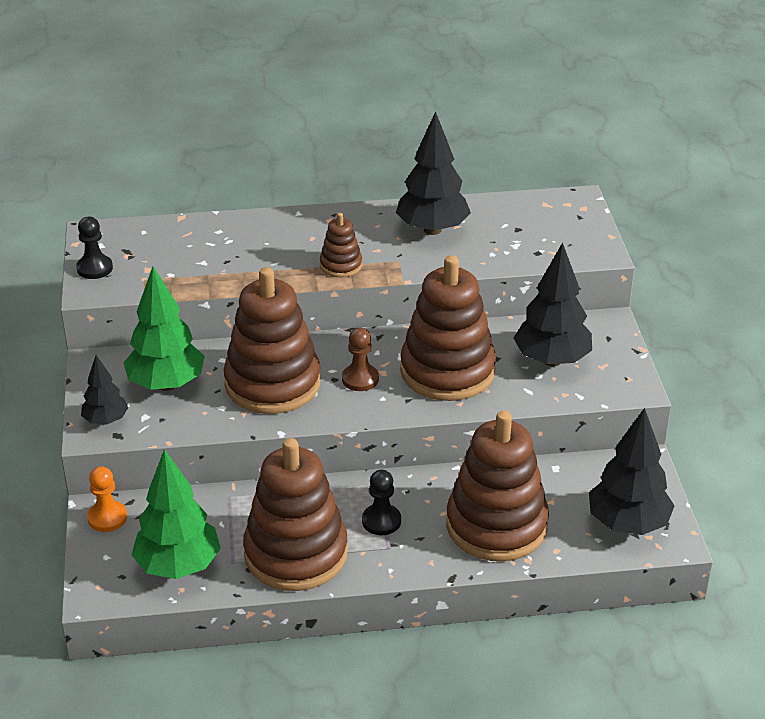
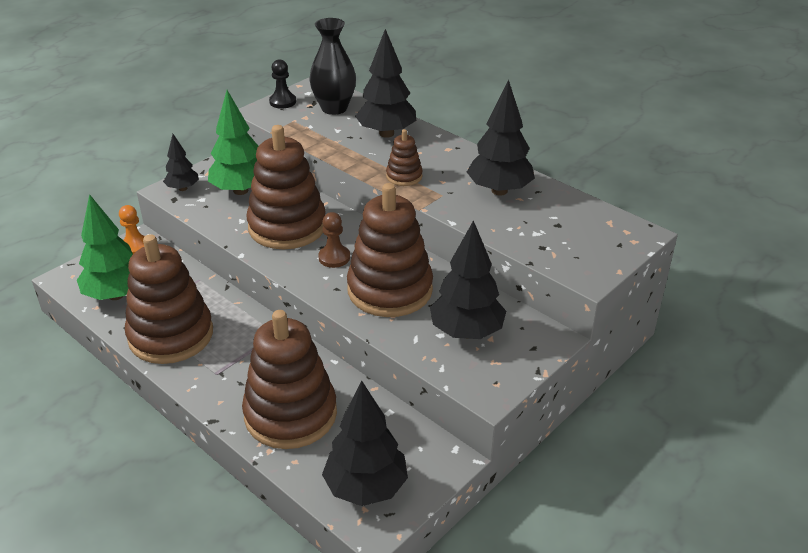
camera: 50 degrees right, 0 degrees up
black pawn [362,470,401,535] -> none
none -> black vase [309,18,356,115]
none -> black tree [355,29,416,138]

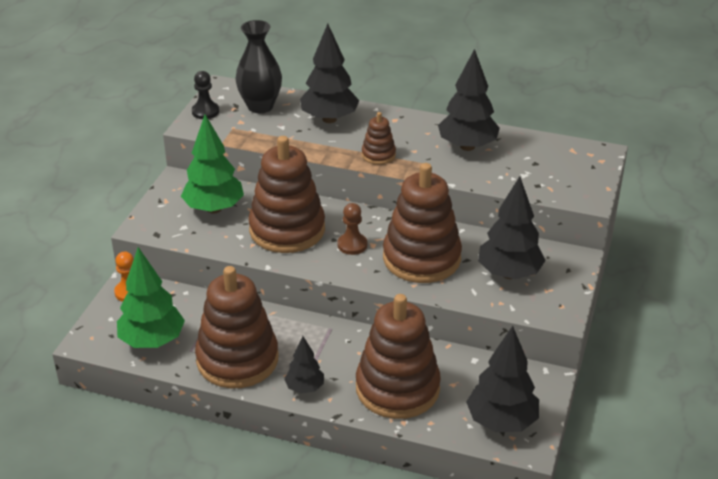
camera: 25 degrees left, 0 degrees up
black tree [163,134,199,191] -> black tree moved to [284,336,324,394]

